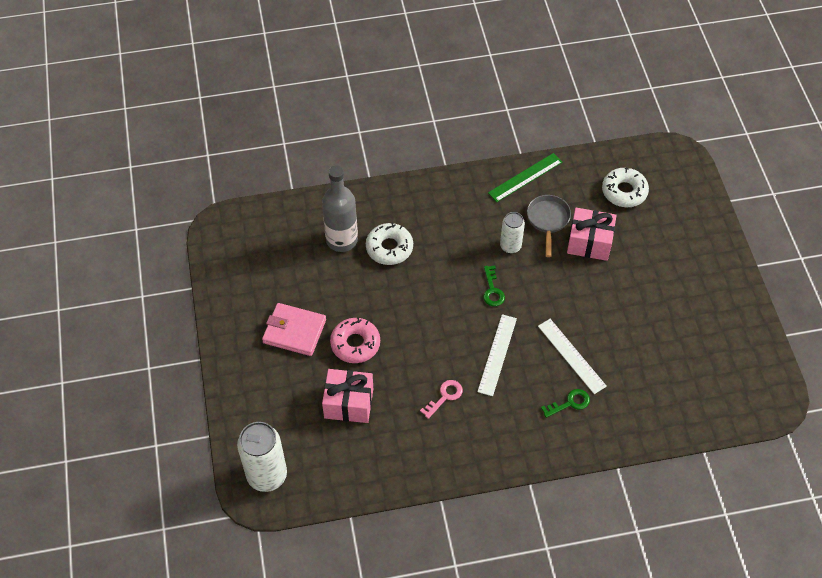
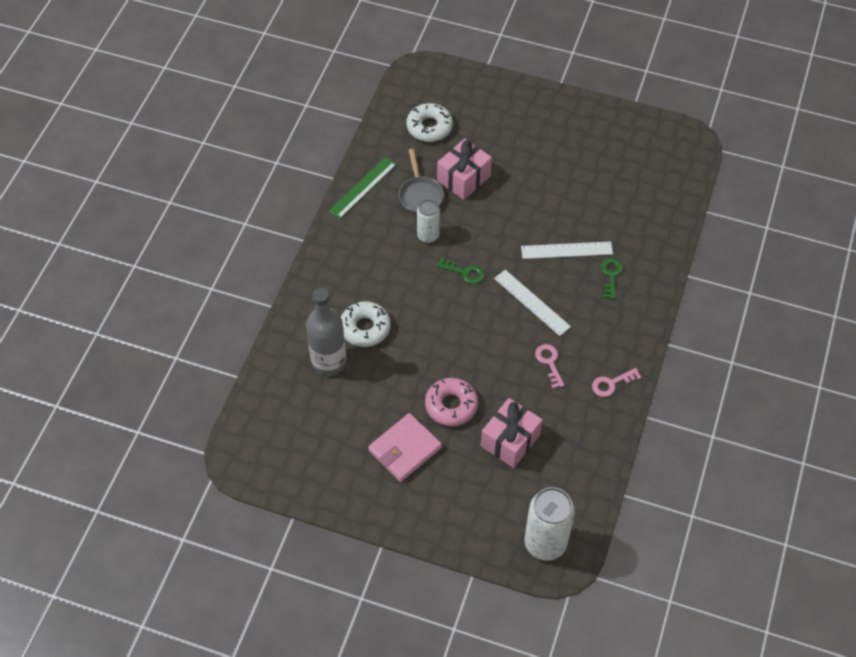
camera: 60 degrees left, 0 degrees up
green ruler [488,153,562,202] -> green ruler turned 45 degrees clockwise [329,157,397,219]
grey pan [527,195,571,257] -> grey pan turned 135 degrees counterclockwise [399,149,444,214]
none -> pink key [592,368,641,397]

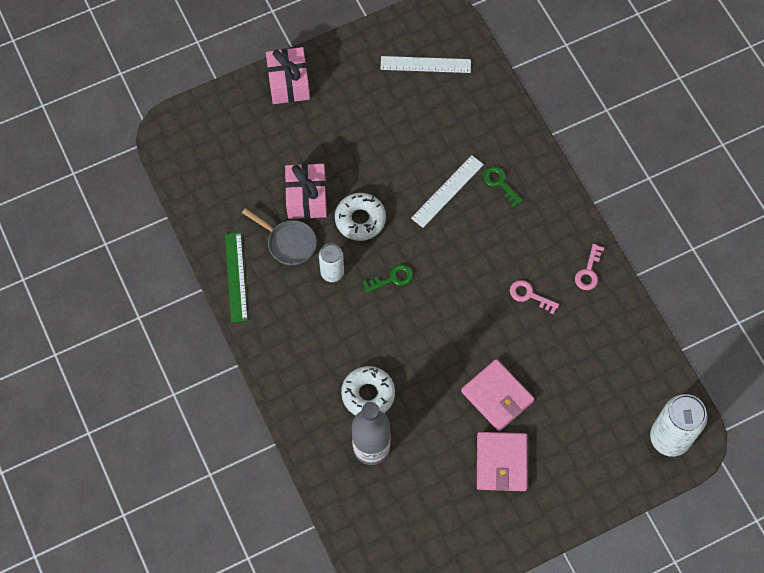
camera: 45 degrees left, 10 degrees up
white donut [407,103,453,142] -> white donut moved to [335,193,386,241]
pink donut [425,378,478,426] -> pink wallet [461,359,534,431]
pink gift [481,398,542,468] -> pink gift moved to [266,47,310,104]
white ruler [494,270,571,336] -> white ruler moved to [381,56,471,73]

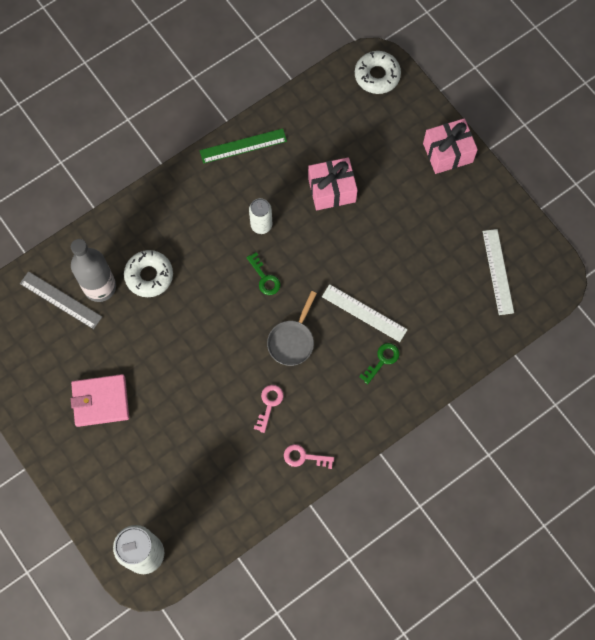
camera: 80 degrees right, 5 degrees up
grey pan [242,208,316,265] -> grey pan moved to [267,291,317,366]
white donut [335,193,386,241] -> white donut moved to [355,51,401,94]
pink wallet [461,359,534,431] -> none
none -> grey ruler [20,271,102,329]

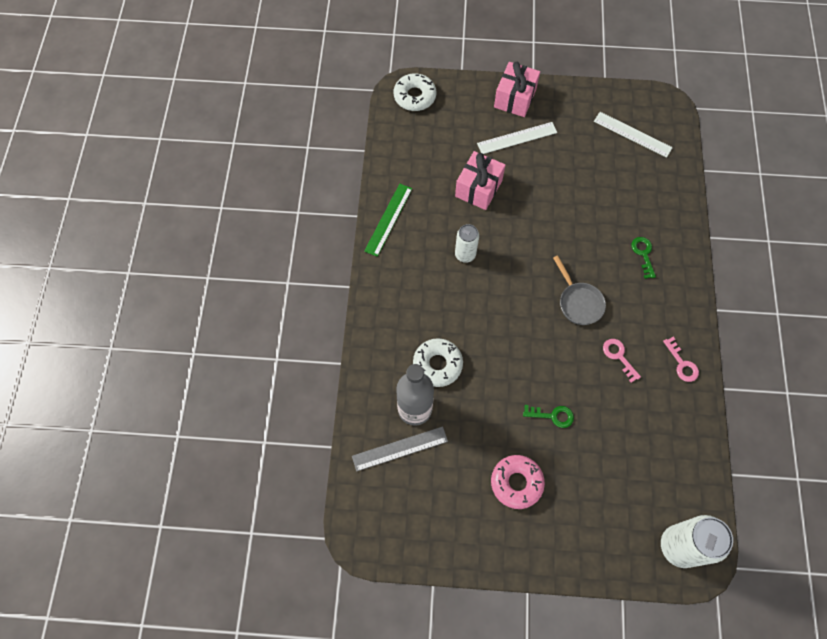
camera: 50 degrees left, 5 degrees down
pink wallet [71,374,129,427] -> pink donut [491,455,545,509]
green key [247,252,280,295] -> green key moved to [523,405,574,428]
pink key [284,444,334,469] -> pink key turned 75 degrees counterclockwise [663,337,699,382]
white ruler [322,284,408,342] -> white ruler moved to [477,122,557,154]

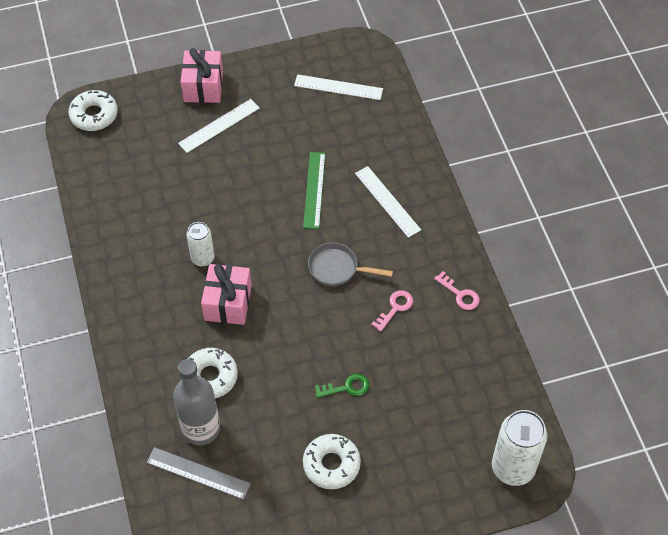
camera: 20 degrees left, 10 degrees down
grey ruler [352,427,448,472] -> grey ruler turned 60 degrees clockwise [146,447,251,500]
green ruler [364,184,412,257] -> green ruler moved to [303,152,326,229]
pink gift [455,151,505,210] -> pink gift moved to [201,264,252,325]
pink donut [491,455,545,509] -> white donut [303,434,361,489]
grey pan [553,255,606,325] -> grey pan turned 150 degrees clockwise [308,243,393,286]
pink key [603,339,641,383] -> pink key turned 90 degrees clockwise [371,290,413,332]
green key [631,237,656,279] -> white ruler [355,166,421,238]

